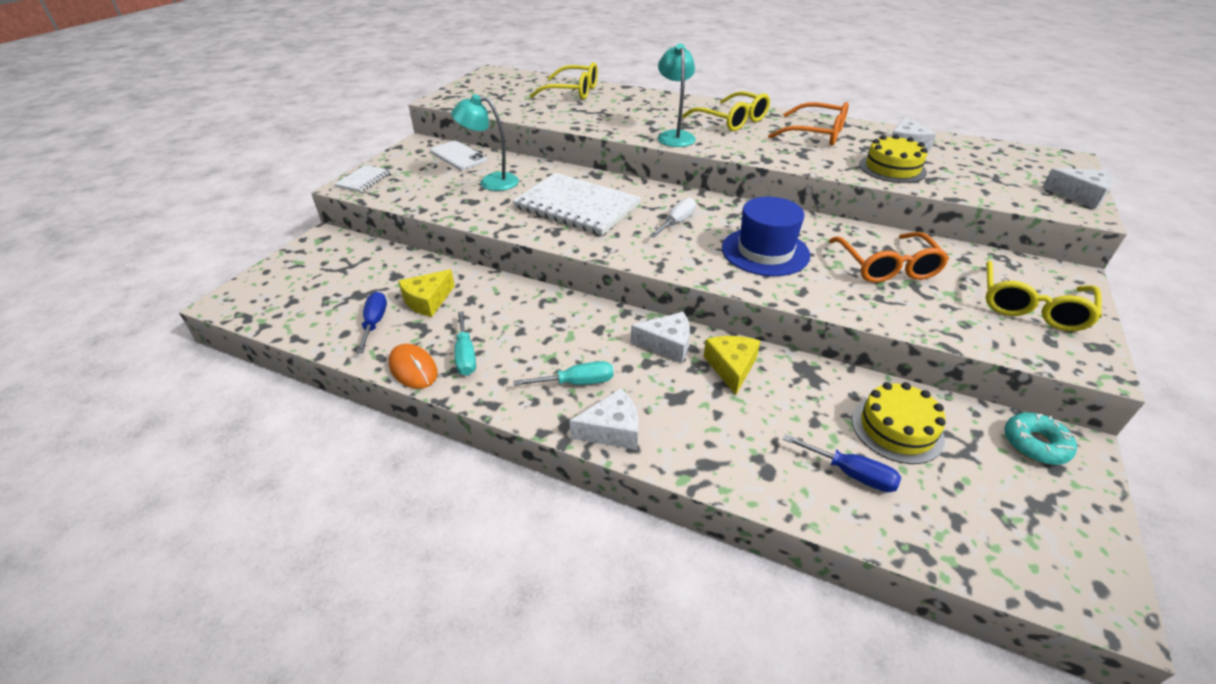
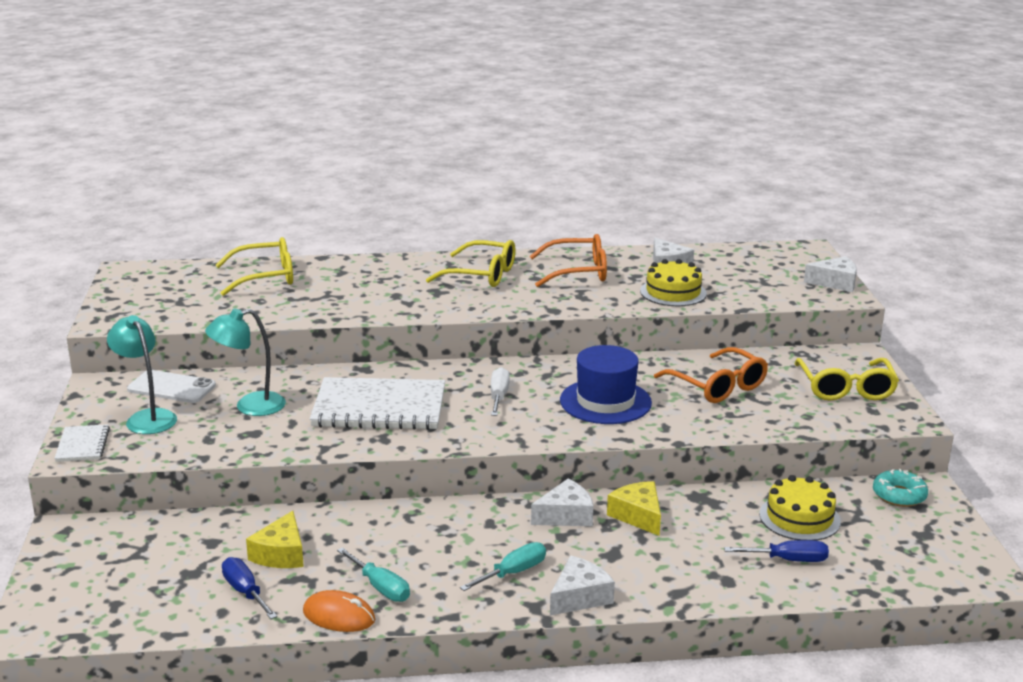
camera: 30 degrees left, 15 degrees down
turquoise lamp [657,44,696,147] -> turquoise lamp moved to [107,315,177,434]

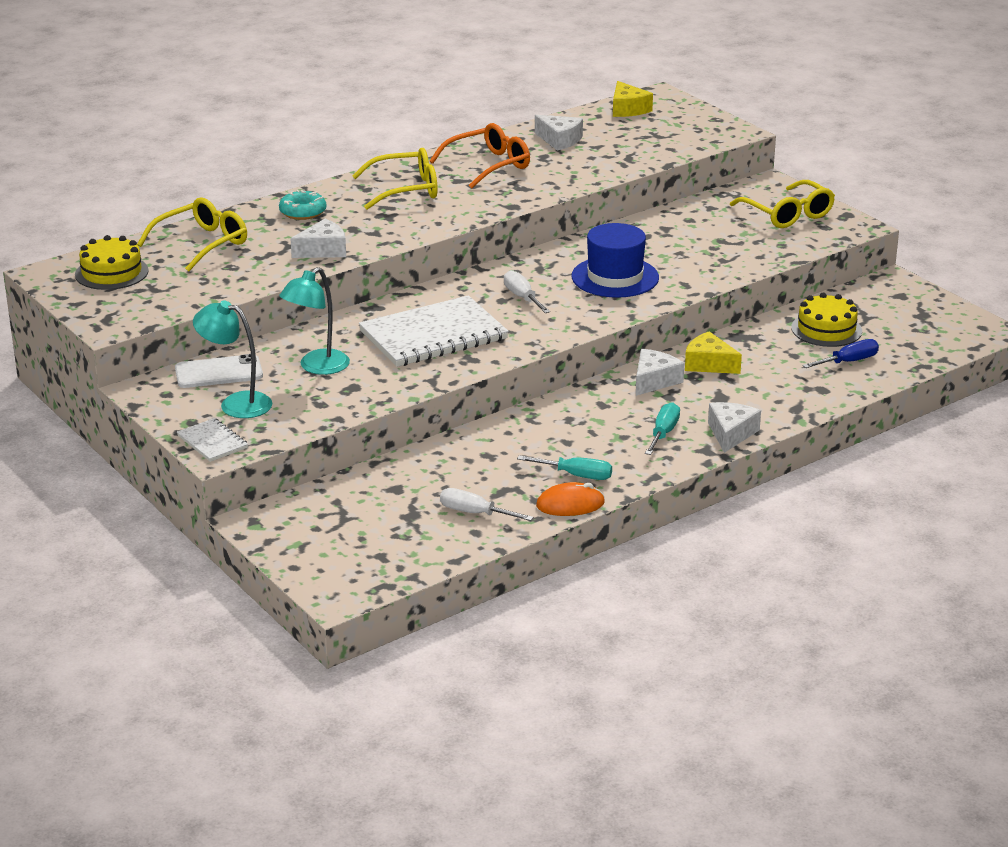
camera: 30 degrees left, 5 degrees up
blue screwdriver [222,557,277,619] -> white screwdriver [440,488,533,521]
yellow cheese [246,511,304,568] -> yellow cheese moved to [613,81,653,117]
yellow cake [640,259,707,306] -> yellow cake moved to [75,235,149,290]
orange glasses [654,347,768,403] -> none
white cheese [804,256,857,292] -> white cheese moved to [290,219,346,258]
turquoise donut [873,469,928,507] -> turquoise donut moved to [279,190,326,220]

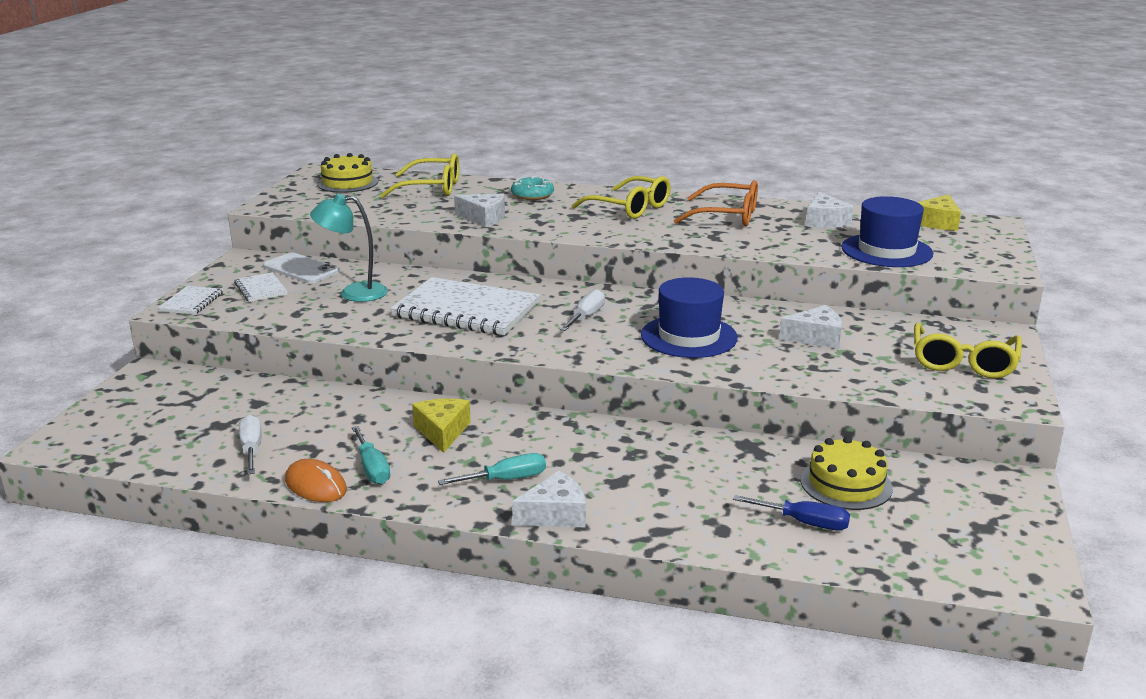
camera: 50 degrees right, 5 degrees down
turquoise lamp [193,300,272,418] -> white notebook [234,272,288,302]
white cheese [636,349,684,396] -> white cheese moved to [779,305,842,349]
yellow cheese [685,331,742,374] -> yellow cheese moved to [412,398,471,453]
none -> blue hat [841,196,933,267]

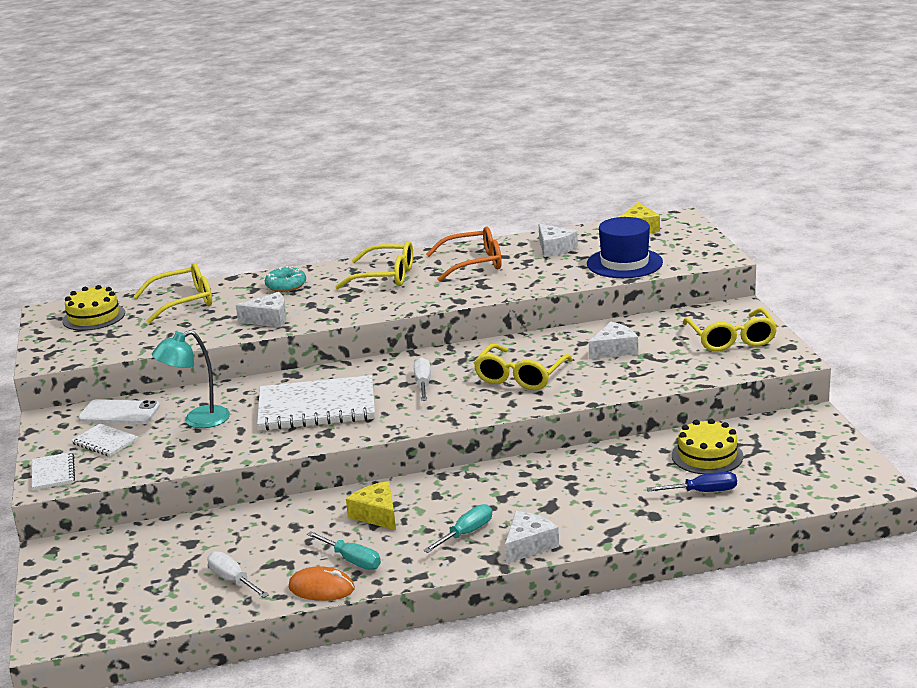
camera: 25 degrees left, 0 degrees up
blue hat [641,277,738,358] -> yellow glasses [474,343,573,390]

